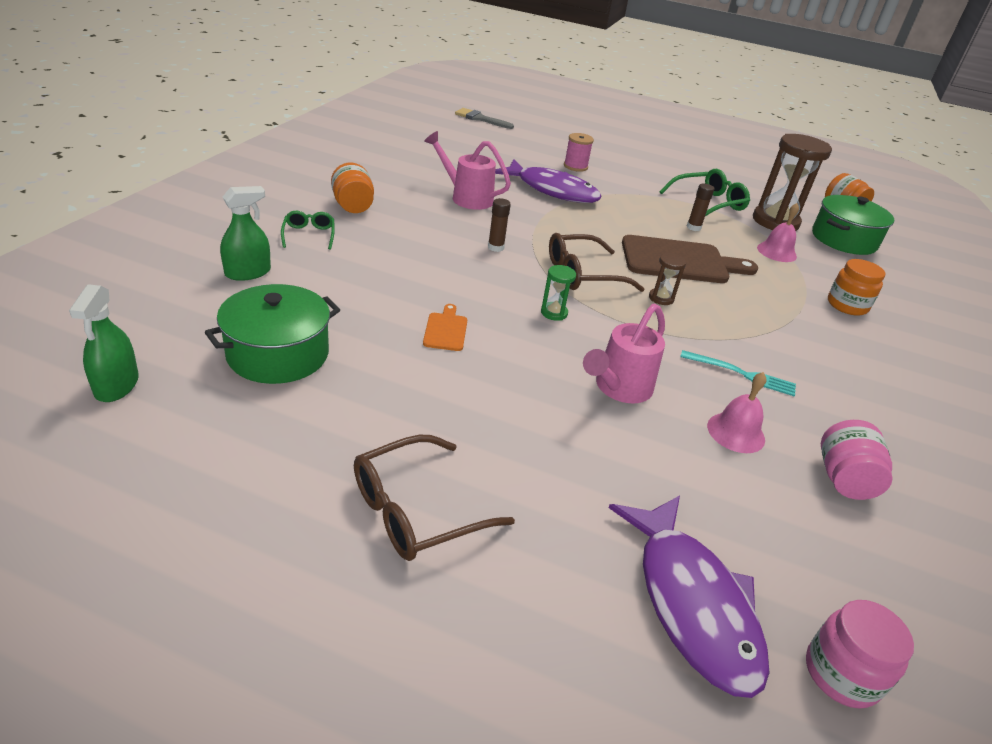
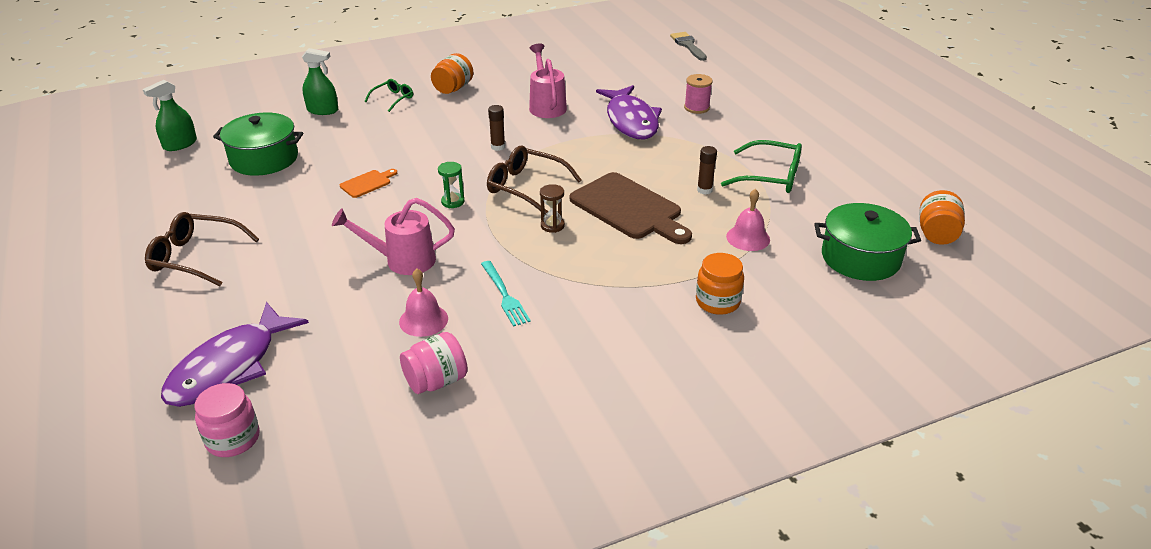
camera: 50 degrees right, 0 degrees up
brown hourglass [753,134,832,231] -> none

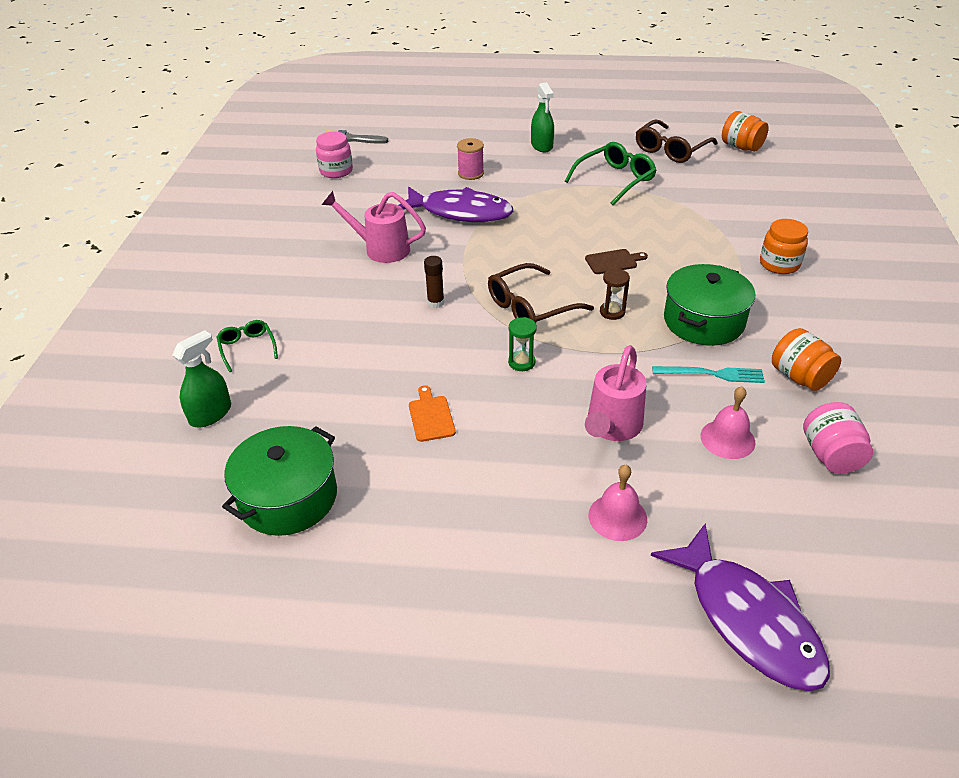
camera: 60 degrees left, 5 degrees up
green spray bottle [143,80,197,151] -> green spray bottle moved to [531,82,554,152]
brown glasses [145,212,259,286] -> brown glasses moved to [636,120,718,163]
pink jar [194,383,259,457] -> pink jar moved to [316,131,353,178]
orange jar [431,53,473,94] -> orange jar moved to [772,328,841,391]
brown cutting board [570,172,692,244] -> brown cutting board [585,249,648,274], size x0.45
brown glue stick [697,146,717,194] -> none
pink bell [726,189,770,251] -> pink bell moved to [589,465,647,541]
green pot [814,203,921,281] -> green pot moved to [664,264,755,346]

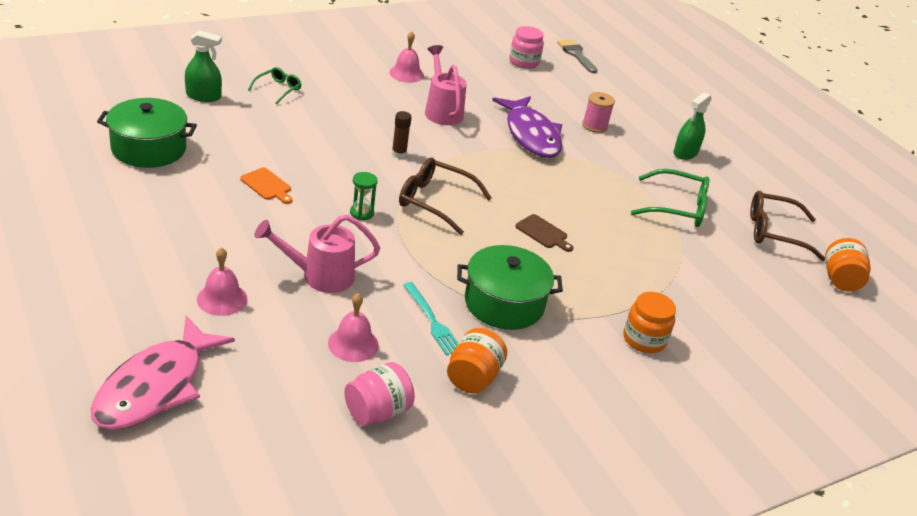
camera: 50 degrees right, 5 degrees down
orange cutting board [409,385,456,442] -> orange cutting board turned 90 degrees clockwise [240,168,293,204]
brown hourglass [600,269,630,320] -> none
purple fish [651,524,830,691] -> pink fish [91,316,235,430]
none -> pink bell [389,31,424,83]

